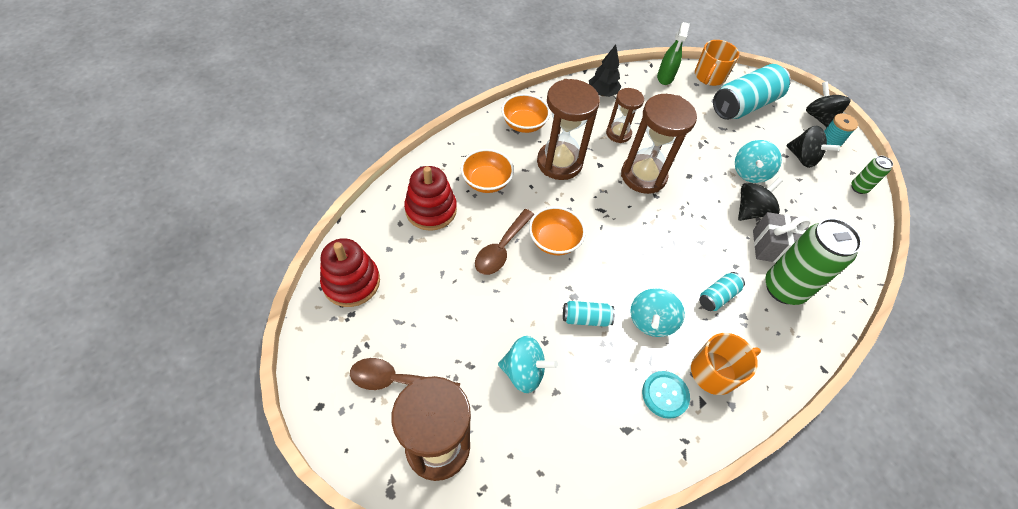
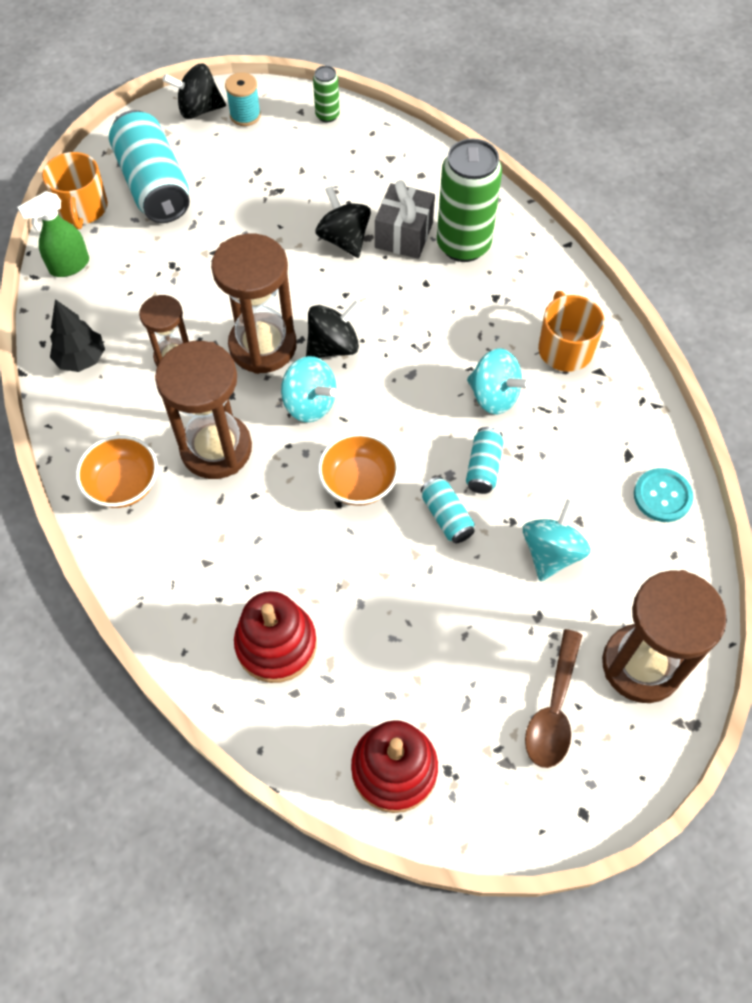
camera: 75 degrees left, 5 degrees up
orange bowl [461,149,514,193] -> none
brown spoon [475,209,534,275] -> none
turquoise button [642,371,690,419] -> turquoise button moved to [634,468,693,522]
green spray bottle [657,22,690,85] -> green spray bottle turned 120 degrees clockwise [17,191,89,277]
orange mug [695,40,739,86] -> orange mug turned 45 degrees clockwise [42,152,108,229]
turquoise can [699,272,745,311] -> turquoise can moved to [421,477,475,543]
turquoise spinning top [735,140,782,183] -> turquoise spinning top moved to [281,356,337,422]
black spinning top [786,125,840,168] -> black spinning top moved to [306,300,362,358]

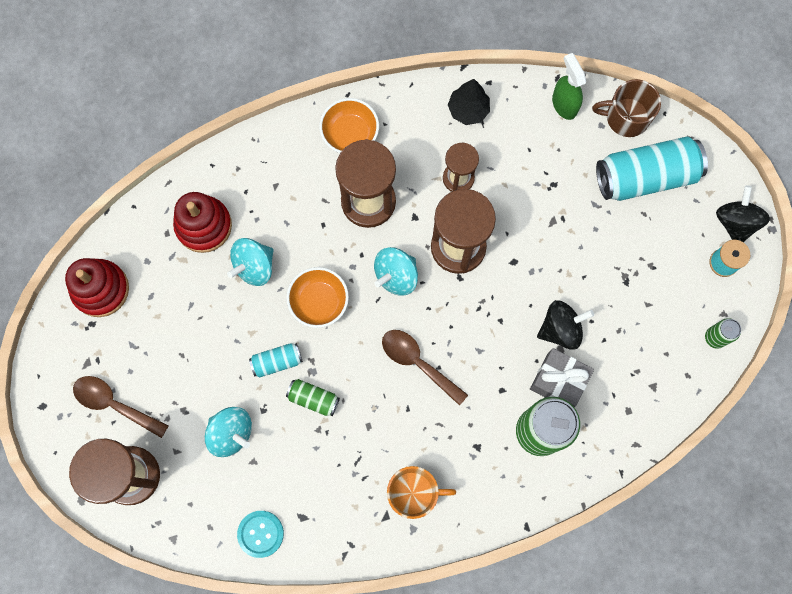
camera: 100 degrees right, 15 degrees up
orange mug [42,152,108,229] -> brown mug [592,79,661,137]
black spinning top [306,300,362,358] -> none
turquoise can [466,427,504,494] -> green can [286,379,340,416]
turquoise spinning top [467,348,531,414] -> turquoise spinning top moved to [227,238,274,286]
none -> brown spoon [382,330,468,406]

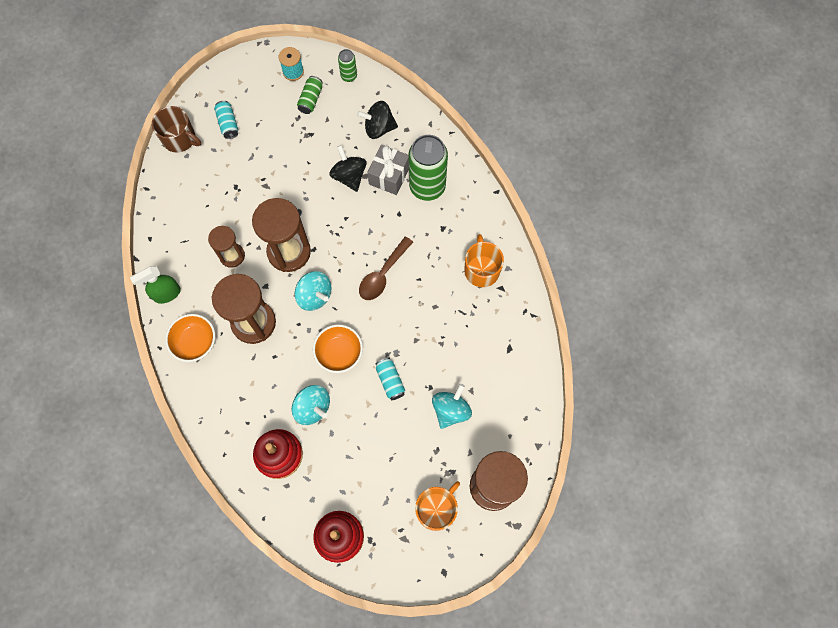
camera: 95 degrees left, 5 degrees down
brown spoon [73,376,168,438] -> orange mug [415,481,460,531]
turquoise button [237,511,284,558] -> none
green can [286,379,340,416] -> green can moved to [297,76,323,114]
black tree [448,79,490,125] -> none
green spray bottle [552,53,586,120] -> green spray bottle moved to [130,266,181,304]
brown mug [592,79,661,137] -> brown mug turned 60 degrees counterclockwise [152,106,201,153]
turquoise can [596,137,708,201] -> turquoise can [214,101,238,139], size x0.48
black spinning top [716,185,770,242] -> black spinning top moved to [357,101,398,139]

